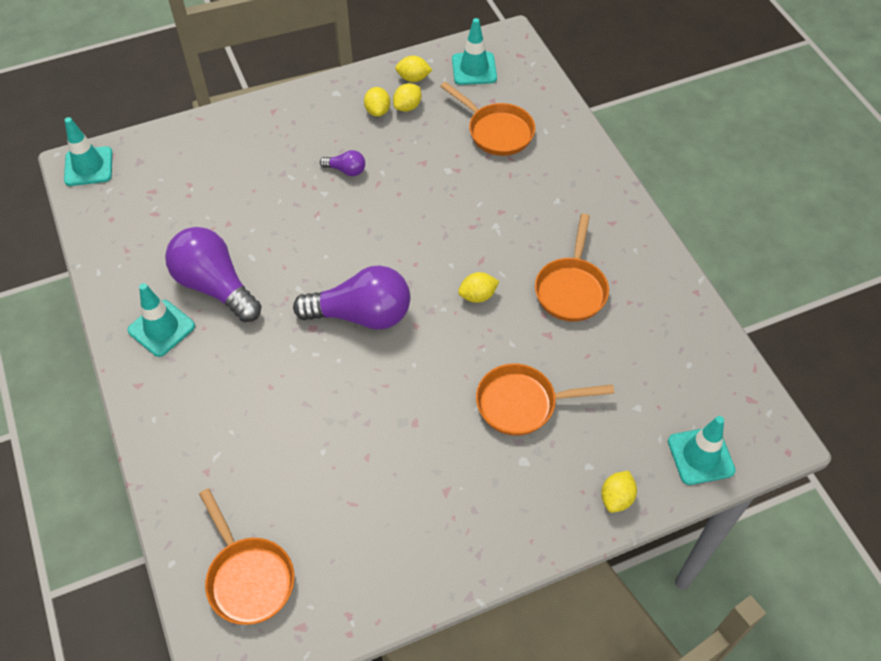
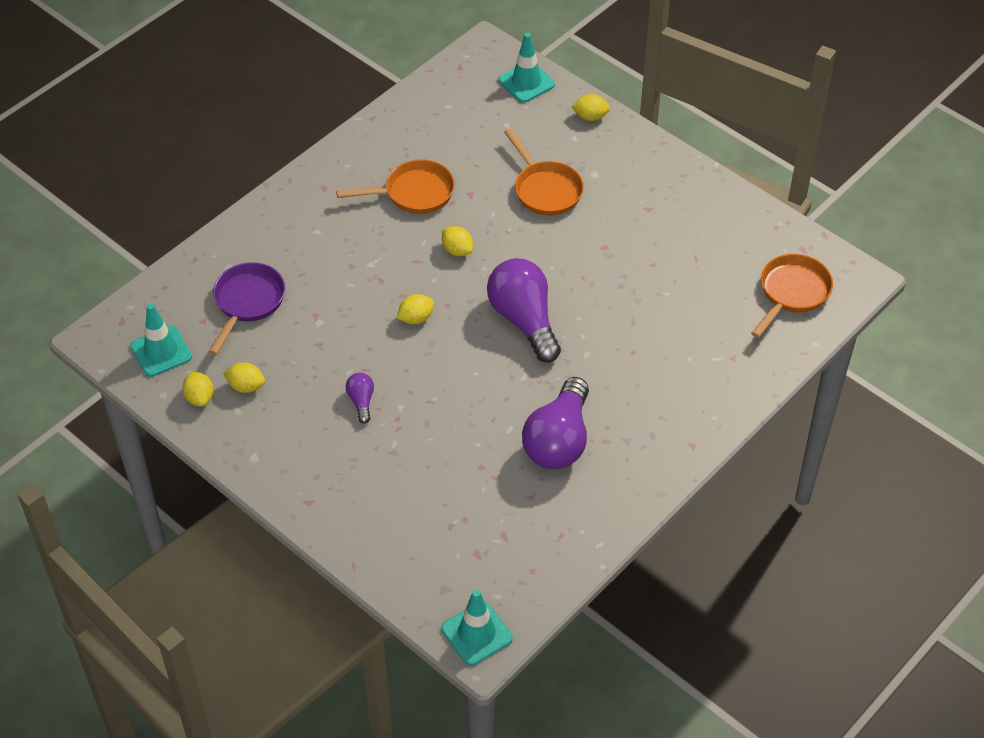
camera: 115 degrees left, 5 degrees down
turquoise traffic cone [128,283,195,357] -> none
yellow lemon [364,87,390,117] -> yellow lemon moved to [397,294,434,324]
orange pan [440,82,535,156] -> purple pan [208,262,285,355]

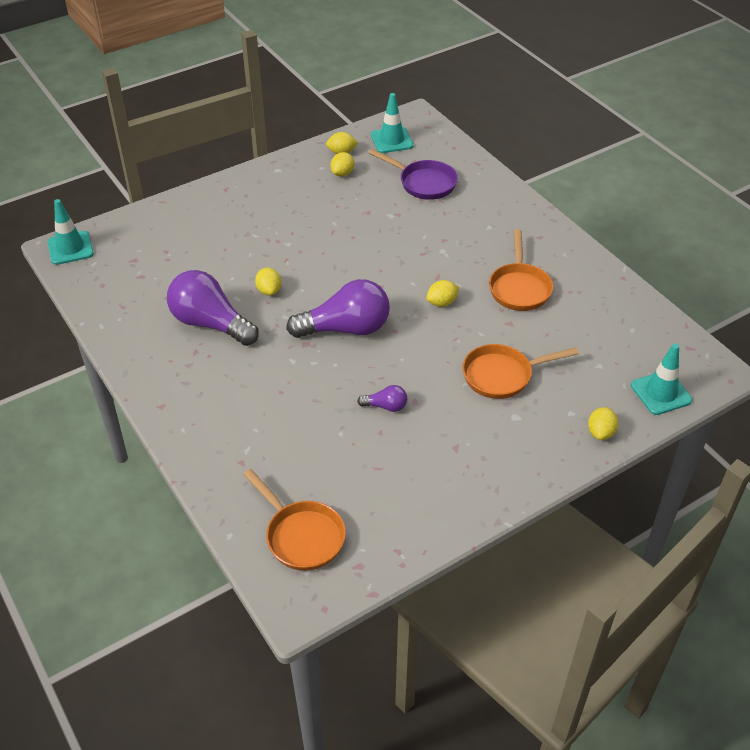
camera: 105 degrees right, 5 degrees down
purple light bulb [346,373,374,424] -> purple light bulb moved to [357,385,407,412]
yellow lemon [397,294,434,324] -> yellow lemon moved to [255,268,281,296]

